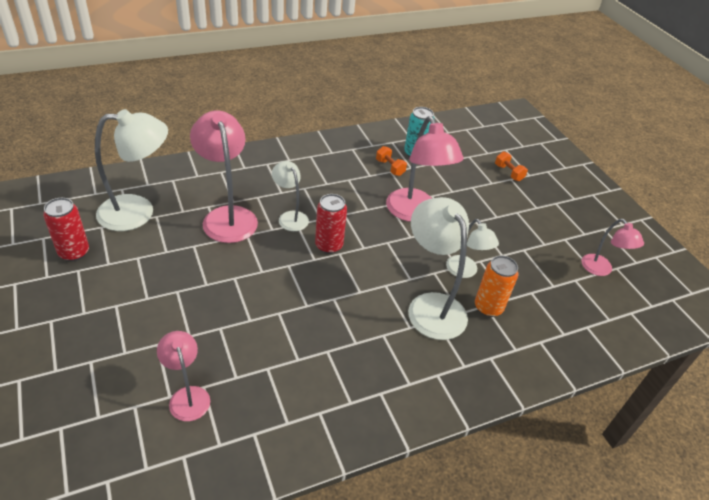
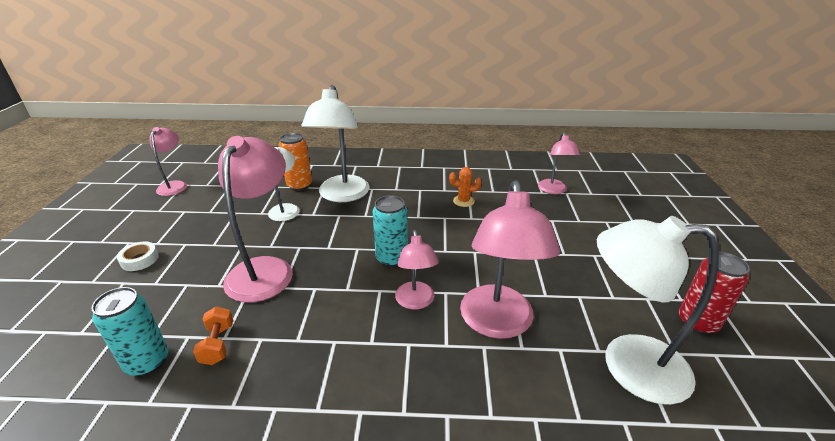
camera: 150 degrees left, 10 degrees down
white lamp [272,161,309,231] -> pink lamp [395,230,439,310]
red can [315,194,347,254] -> turquoise can [373,195,408,267]
orange dumbbell [495,151,528,181] -> none
none -> white tape [117,242,159,271]
none -> orange cactus [449,167,482,207]

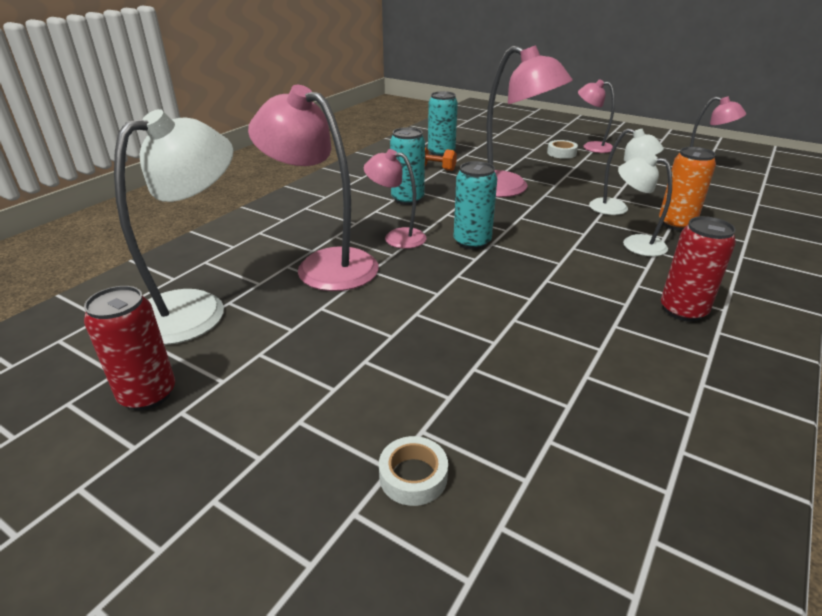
camera: 120 degrees right, 0 degrees up
white lamp [301,85,370,202] -> white lamp [618,154,672,256], size x0.57
orange cactus [449,167,482,207] -> none
pink lamp [538,132,580,194] -> pink lamp moved to [578,79,615,153]
none -> white tape [379,436,448,506]
none -> turquoise can [390,127,425,205]
none -> red can [661,216,736,322]

